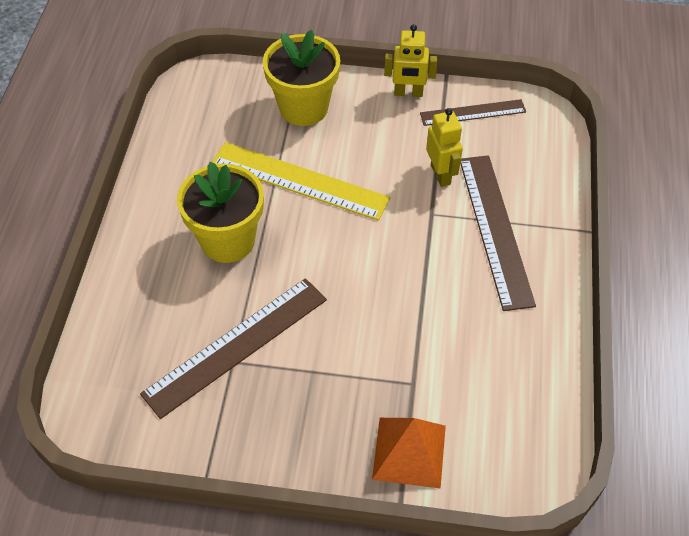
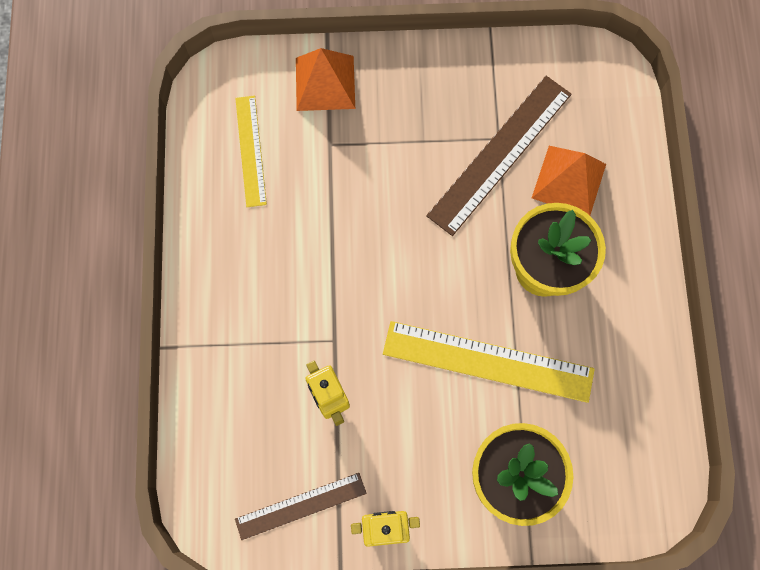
camera: 170 degrees right, 20 degrees up
brown ruler [460,155,536,311] -> none
none -> yellow ruler [235,95,267,207]
none -> orange pyramid [532,146,606,216]

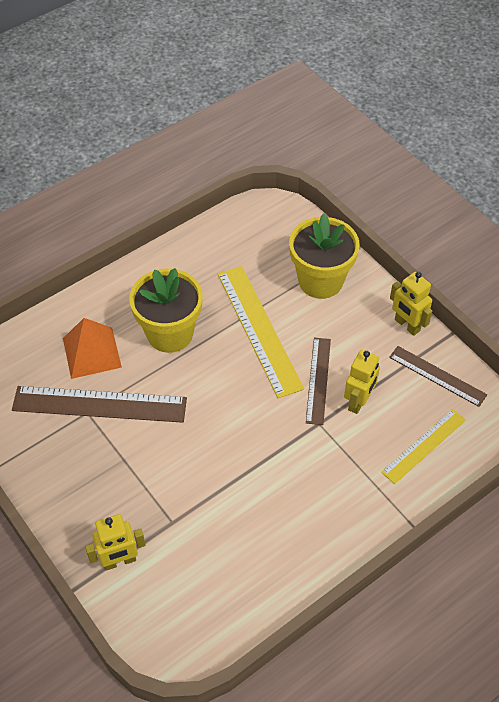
camera: 125 degrees left, 20 degrees down
yellow ruler [235,95,267,207] -> yellow ruler moved to [381,409,466,484]
orange pyramid [296,48,355,111] -> yellow robot [85,514,145,571]
none -> brown ruler [306,337,331,425]

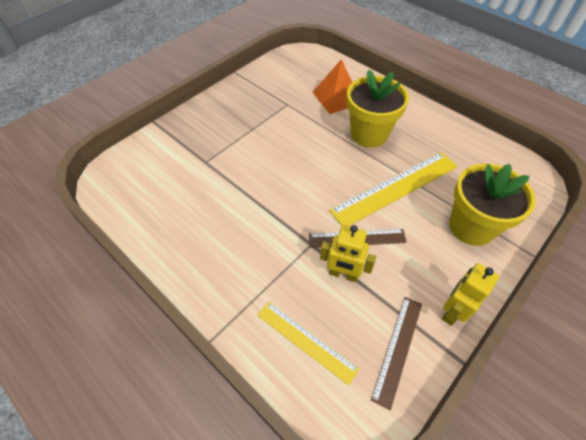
camera: 80 degrees right, 0 degrees up
brown ruler [12,386,187,423] -> none
yellow robot [85,514,145,571] -> none

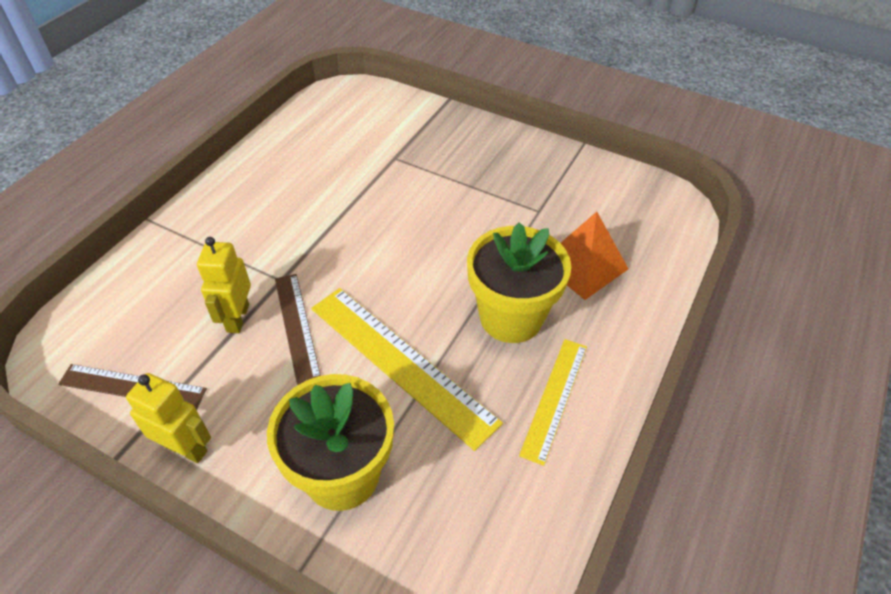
camera: 75 degrees right, 5 degrees down
yellow ruler [257,302,359,385] -> yellow ruler moved to [519,339,587,466]

